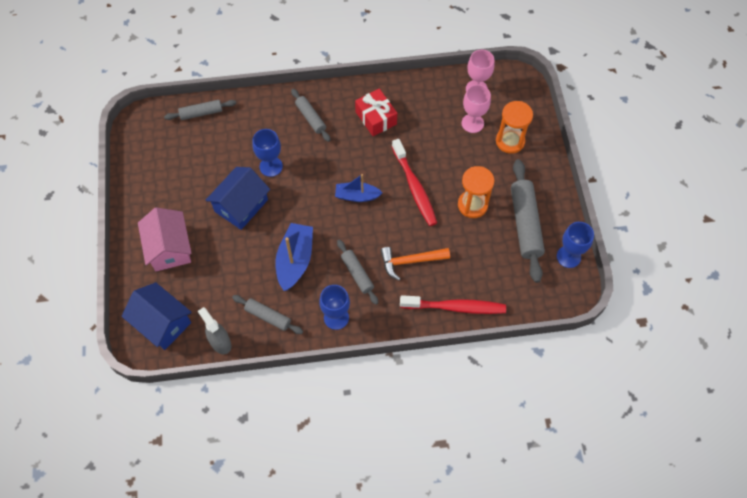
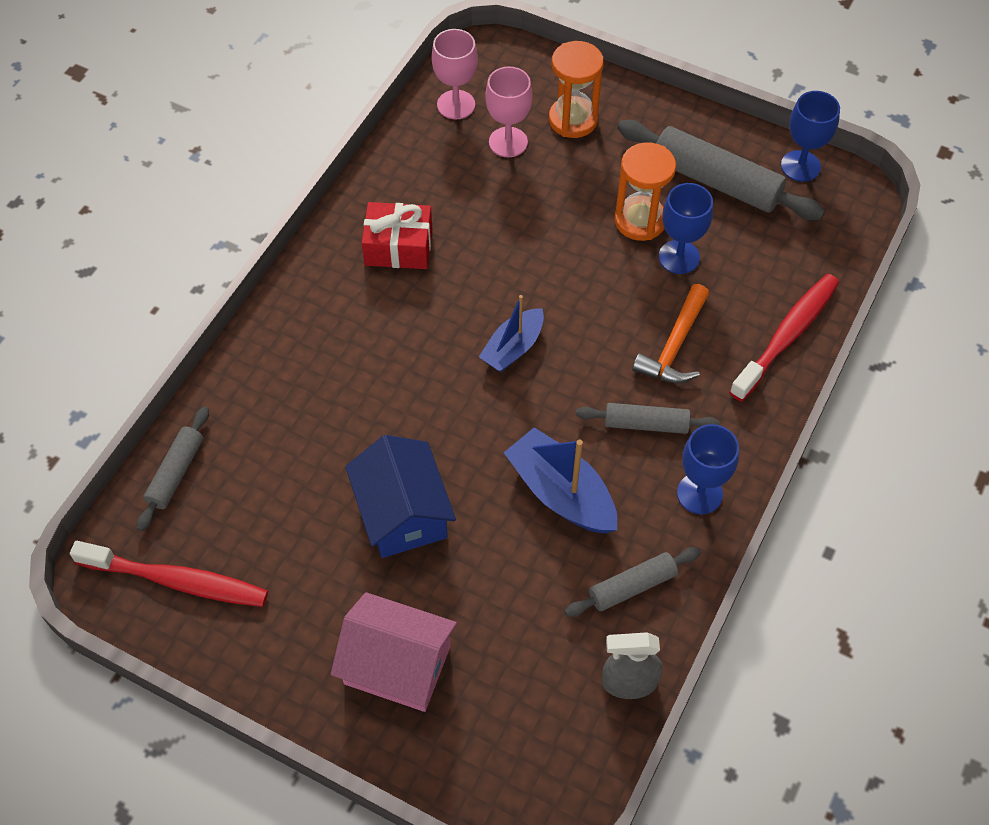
camera: 55 degrees left, 5 degrees down
blue house [122,282,192,350] -> none
blue goblet [253,129,283,177] -> blue goblet moved to [659,183,713,274]
grey rolling pin [291,89,330,142] -> none
red toothbrush [392,139,437,226] -> red toothbrush moved to [70,541,268,607]

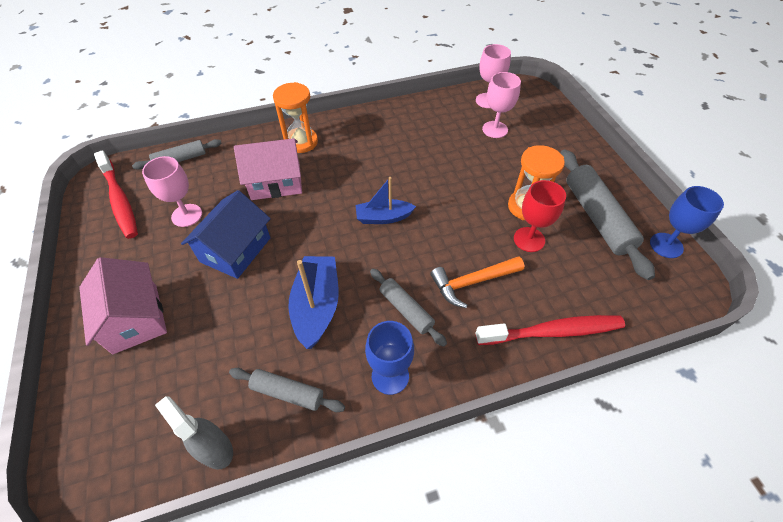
camera: 45 degrees right, 5 degrees down
red gift [362,202,432,269] -> none
orange hourglass [549,41,604,138] -> orange hourglass moved to [273,82,318,153]
blue goblet [659,183,713,274] -> red goblet [514,180,566,252]
none -> pink goblet [142,156,202,227]
none -> pink house [234,138,302,200]

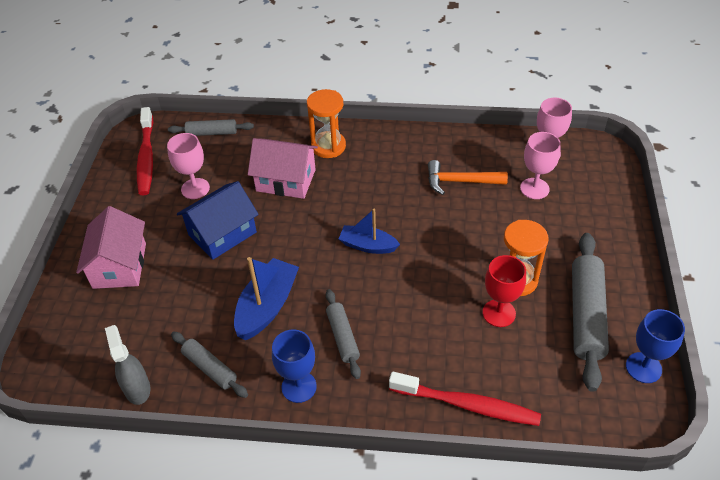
camera: 25 degrees right, 5 degrees down
orange hammer [430,256,525,308] -> orange hammer moved to [428,160,508,195]

